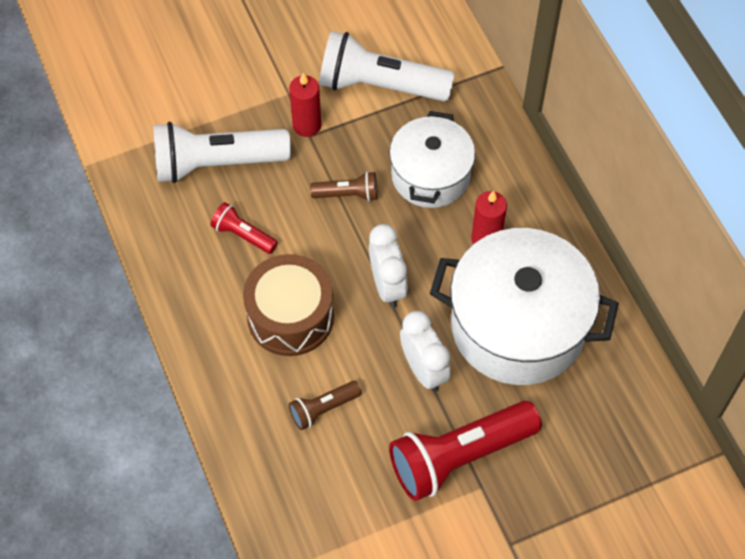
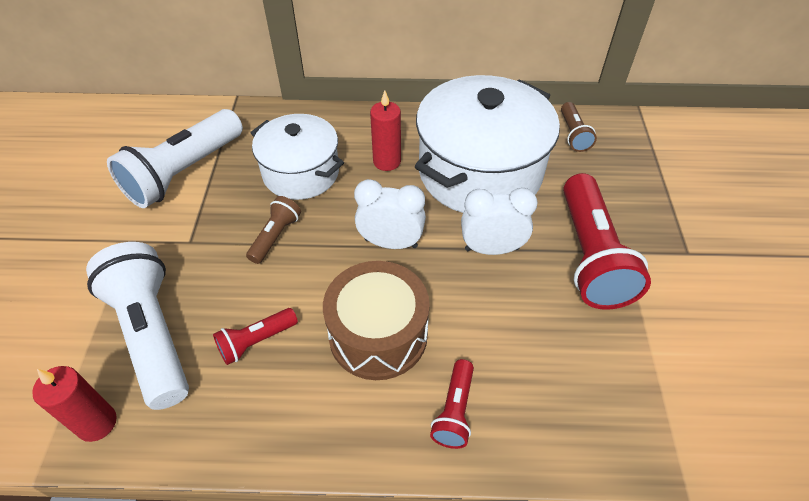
camera: 65 degrees left, 10 degrees down
white flashlight [153,122,291,183] -> white flashlight turned 135 degrees clockwise [86,242,189,410]
red candle [289,73,321,137] -> red candle moved to [32,366,117,442]
brown flashlight [289,381,361,430] -> brown flashlight moved to [561,102,597,152]
none -> red flashlight [430,359,474,449]

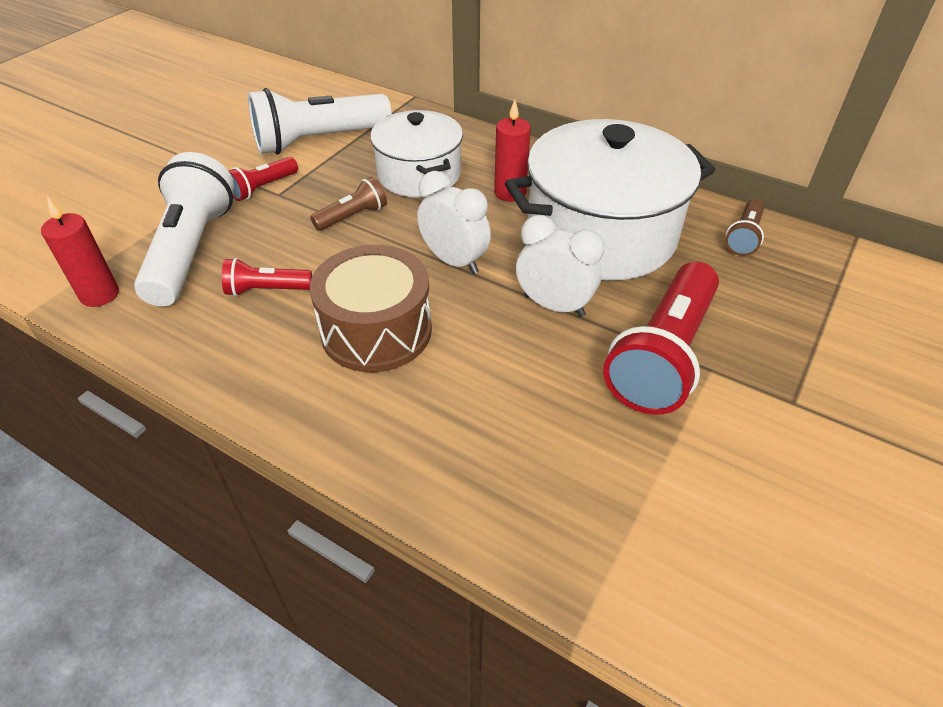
camera: 30 degrees right, 5 degrees down
red flashlight [430,359,474,449] -> red flashlight moved to [229,157,298,201]

